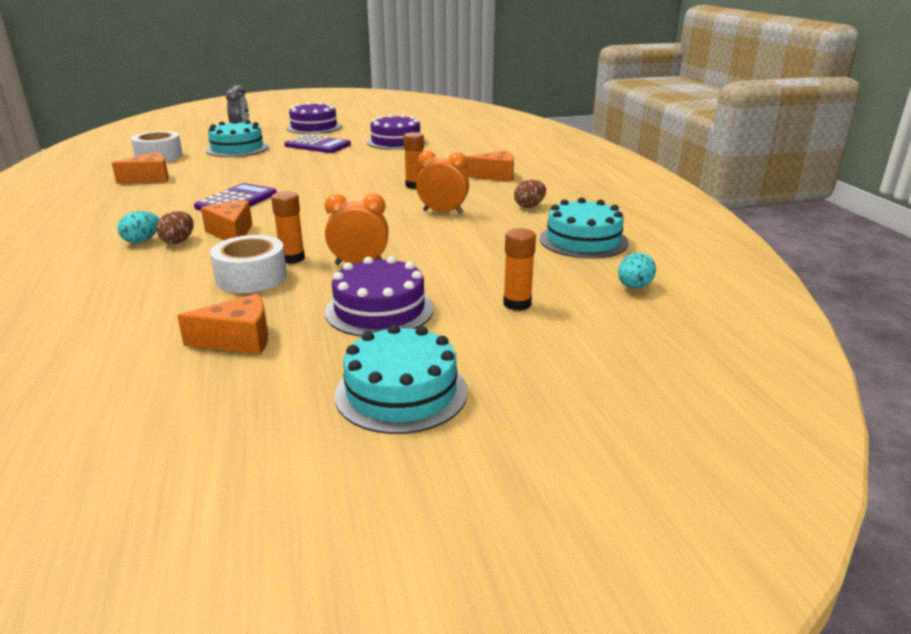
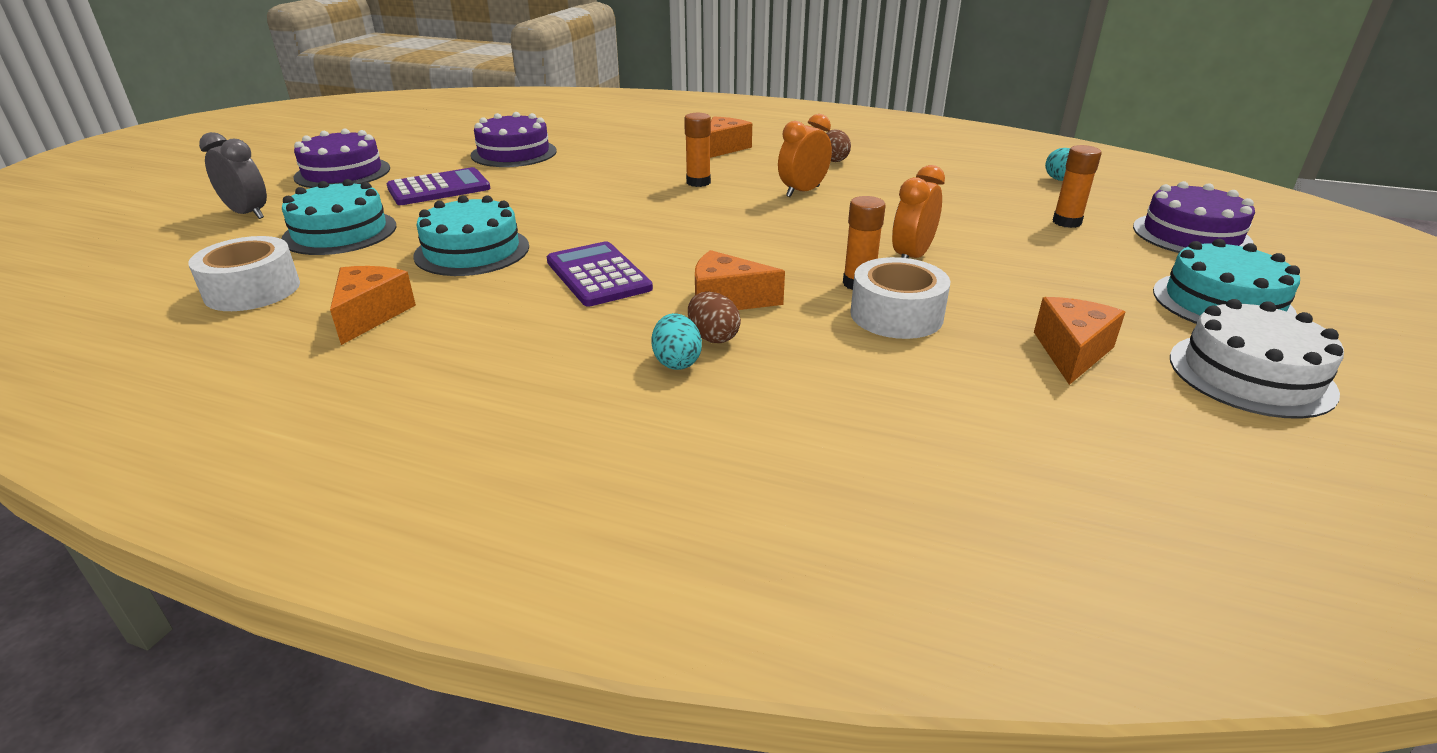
camera: 55 degrees left, 5 degrees up
purple cake [325,256,434,337] -> purple cake moved to [1133,181,1255,253]
turquoise cake [540,198,629,259] -> turquoise cake moved to [413,195,529,276]
none -> white cake [1170,299,1344,419]

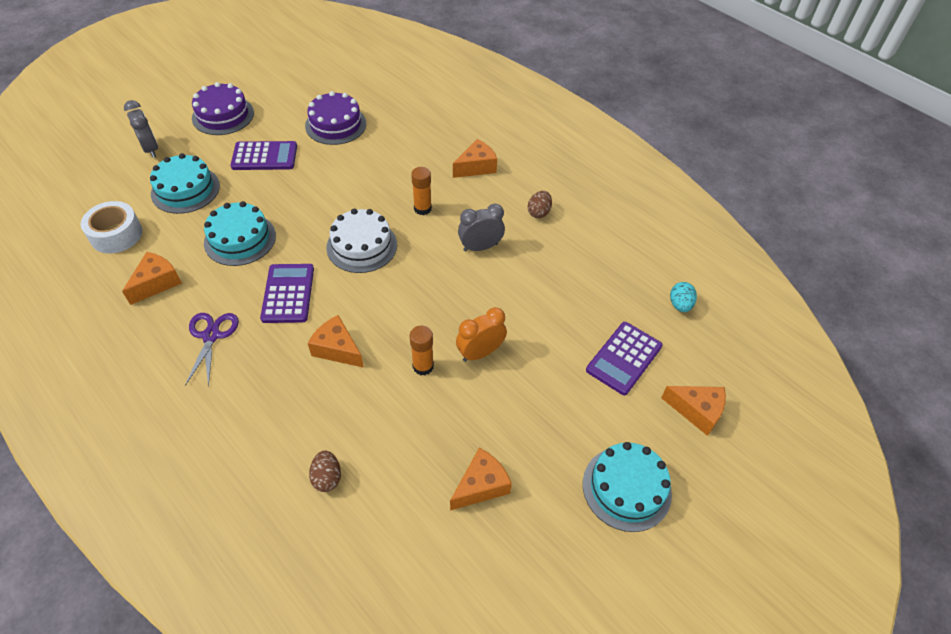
camera: 25 degrees right, 20 degrees up
turquoise egg [651,313,702,370] -> none
brown egg [688,292,741,343] -> brown egg moved to [309,450,341,492]
orange clock [778,114,832,197] -> grey clock [458,204,505,251]
white tape [850,257,950,339] -> none
orange glue stick [1053,145,1102,228] -> purple calculator [586,322,663,395]
purple cake [1133,181,1255,253] -> orange cheese [661,386,726,436]
white cake [1170,299,1344,419] -> white cake moved to [326,209,397,273]
none -> purple scissors [185,313,239,387]

